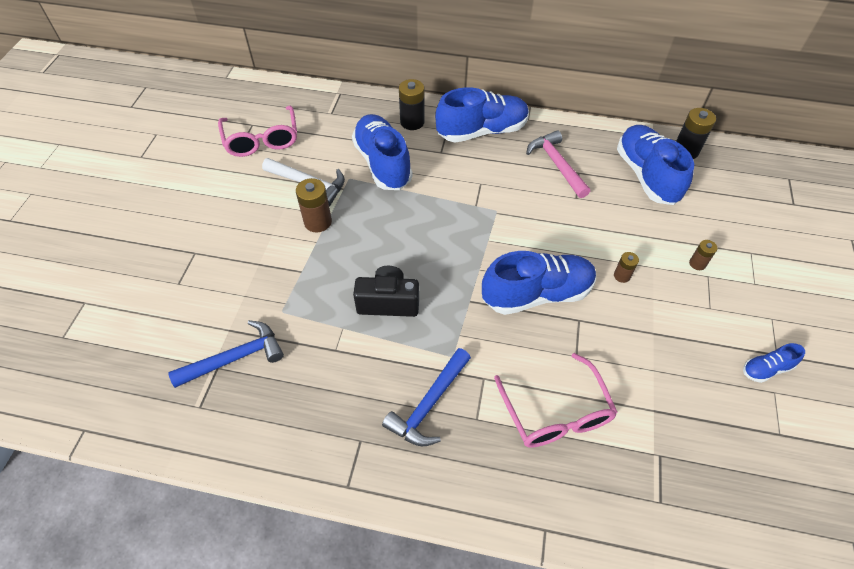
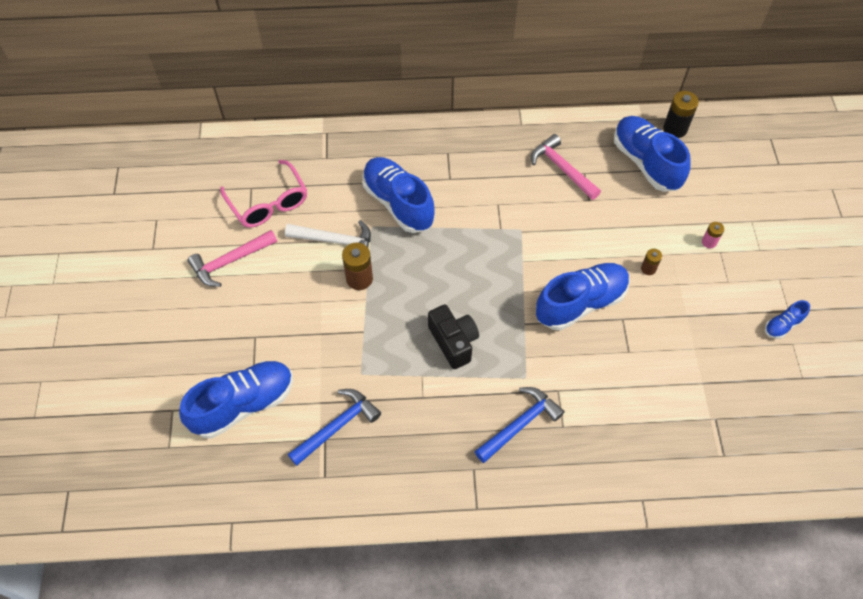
camera: 15 degrees left, 5 degrees up
black camera [353,266,419,317] -> black camera turned 75 degrees clockwise [428,304,479,369]
blue hammer [382,348,471,446] -> blue hammer turned 150 degrees counterclockwise [475,387,565,463]
black battery [399,79,425,130] -> none
blue shoe [435,87,529,143] -> blue shoe moved to [179,361,293,438]
pink glasses [494,353,618,448] -> none
brown battery [689,240,717,270] -> pink battery [702,222,724,248]
none -> pink hammer [188,230,277,287]

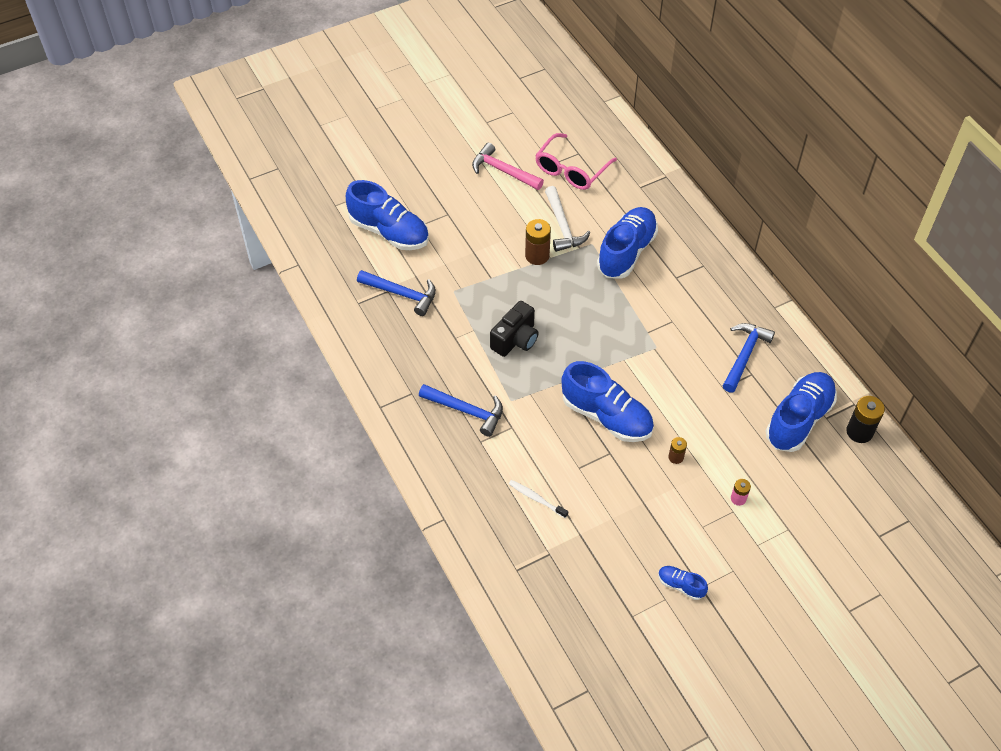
camera: 65 degrees right, 5 degrees down
pink hammer [531,134,601,200] -> blue hammer [723,323,775,392]
none -> white toothbrush [509,480,568,518]

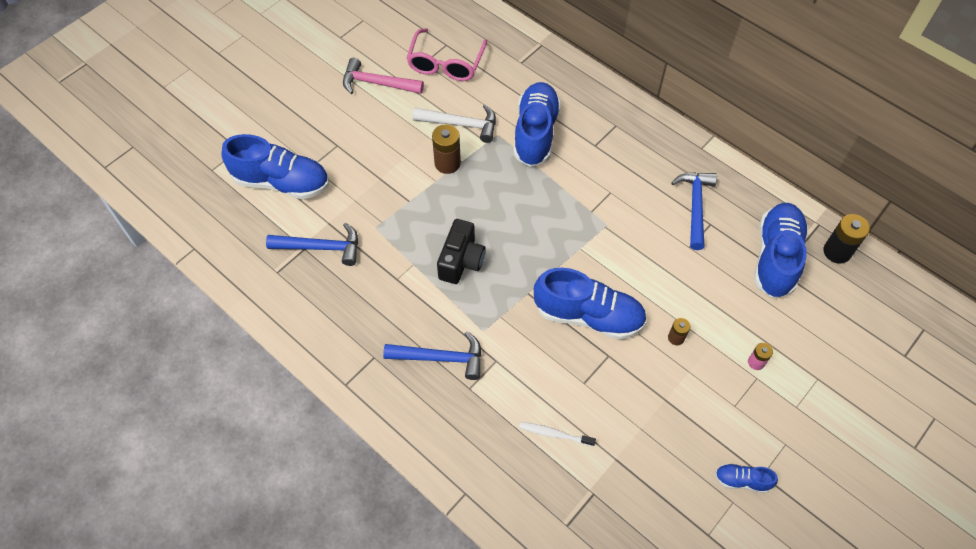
camera: 20 degrees left, 5 degrees up
white hammer [545,186,591,252] -> white hammer turned 45 degrees counterclockwise [412,105,496,143]

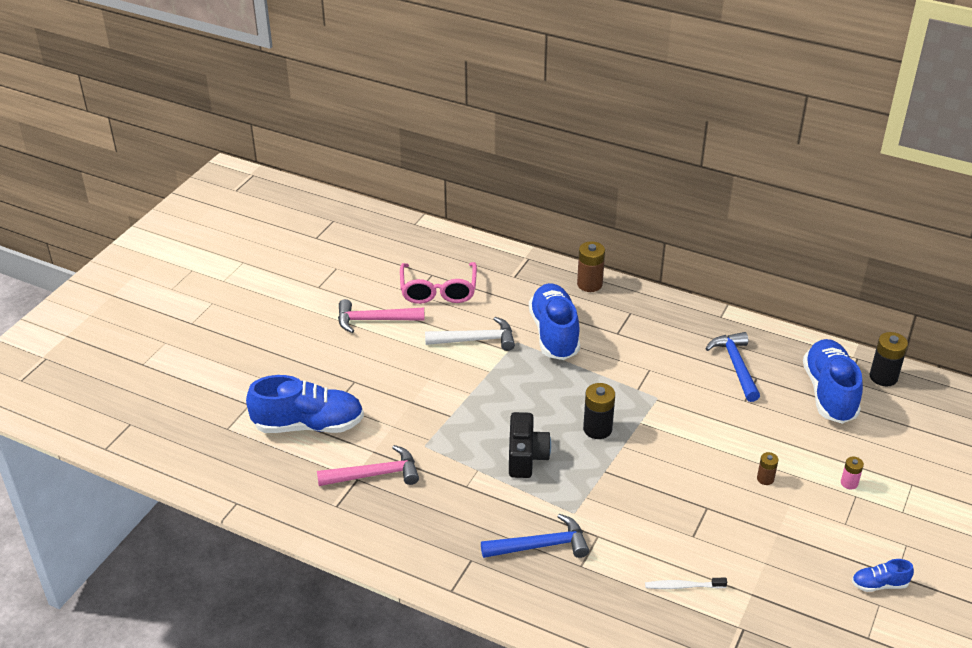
camera: 15 degrees left, 20 degrees down
blue hammer [266,223,358,266] -> pink hammer [317,445,419,486]
brown battery [432,124,461,174] -> brown battery moved to [577,241,605,292]
blue shoe [534,268,647,340] -> none
none -> black battery [583,383,615,439]

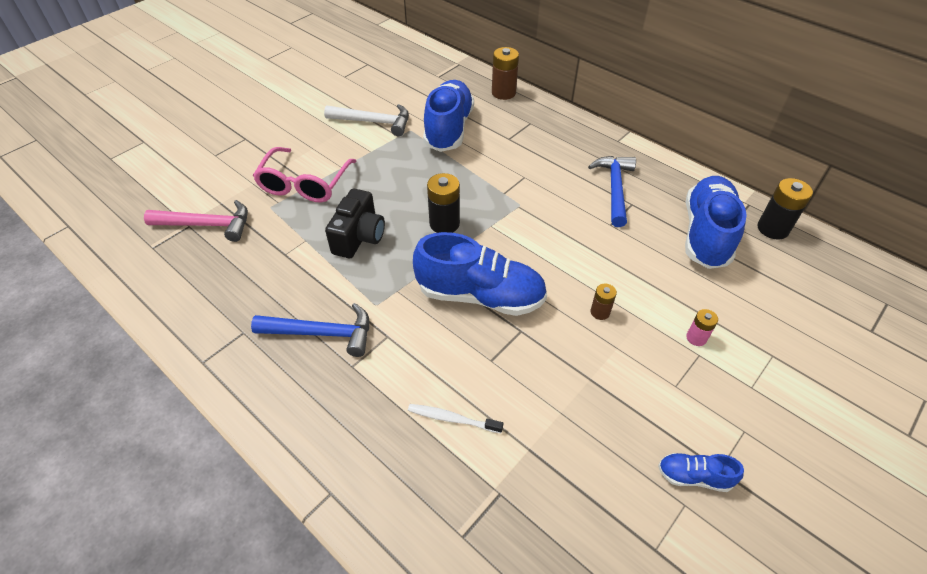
camera: 15 degrees right, 10 degrees up
blue shoe [246,375,364,433] -> blue shoe moved to [413,232,547,316]
pink hammer [338,299,425,333] -> none
pink glasses [400,262,477,304] -> pink glasses moved to [253,147,356,203]

